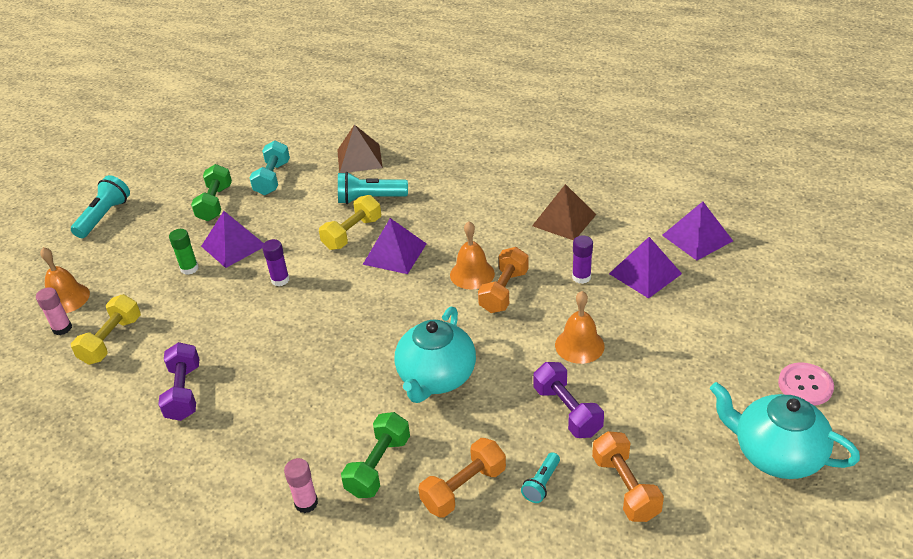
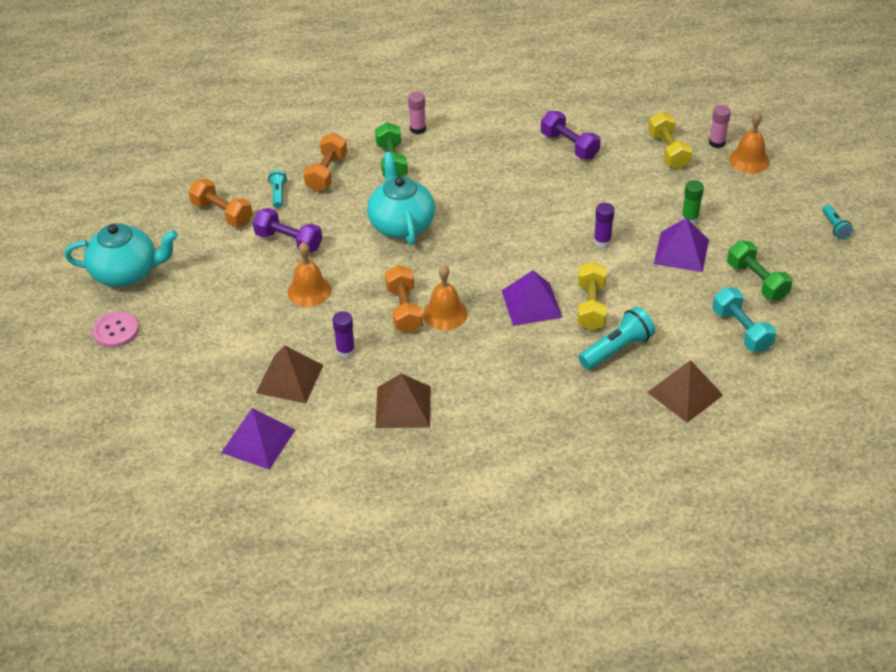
camera: 145 degrees right, 5 degrees up
turquoise flashlight [71,175,130,238] -> turquoise flashlight [822,205,853,239], size x0.57
purple pyramid [609,237,682,299] -> brown pyramid [256,346,323,403]

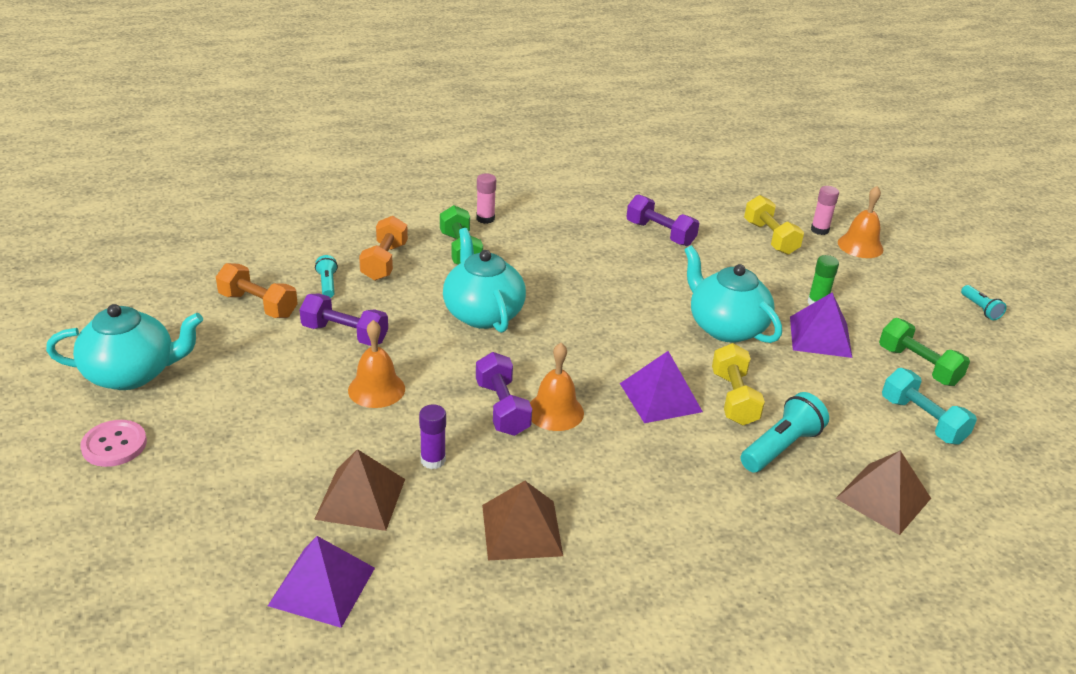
camera: 10 degrees left, 10 degrees down
orange dumbbell [385,265,423,333] -> purple dumbbell [476,352,532,436]
purple glue stick [594,203,615,247] -> turquoise teapot [684,245,782,343]

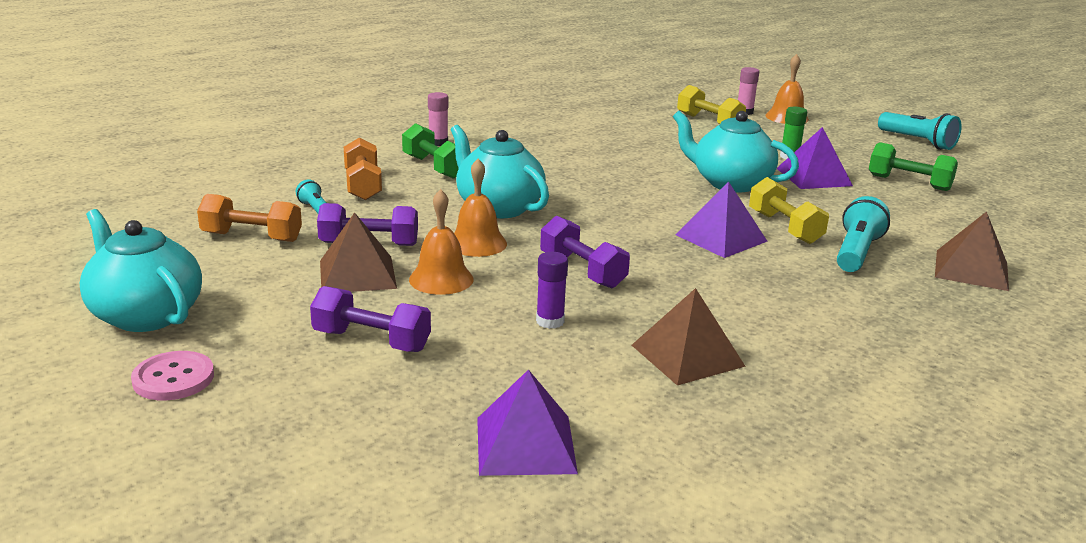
camera: 20 degrees left, 10 degrees down
turquoise teapot [46,304,203,390] -> turquoise teapot turned 105 degrees counterclockwise [80,209,202,332]
brown pyramid [314,449,405,531] -> brown pyramid moved to [320,212,397,292]
orange bell [530,343,584,431] -> orange bell moved to [454,159,507,257]
purple dumbbell [626,194,699,246] -> purple dumbbell moved to [310,286,431,352]
turquoise dumbbell [882,368,977,445] -> none
turquoise flashlight [961,285,1007,320] -> turquoise flashlight [878,112,962,150], size x1.75

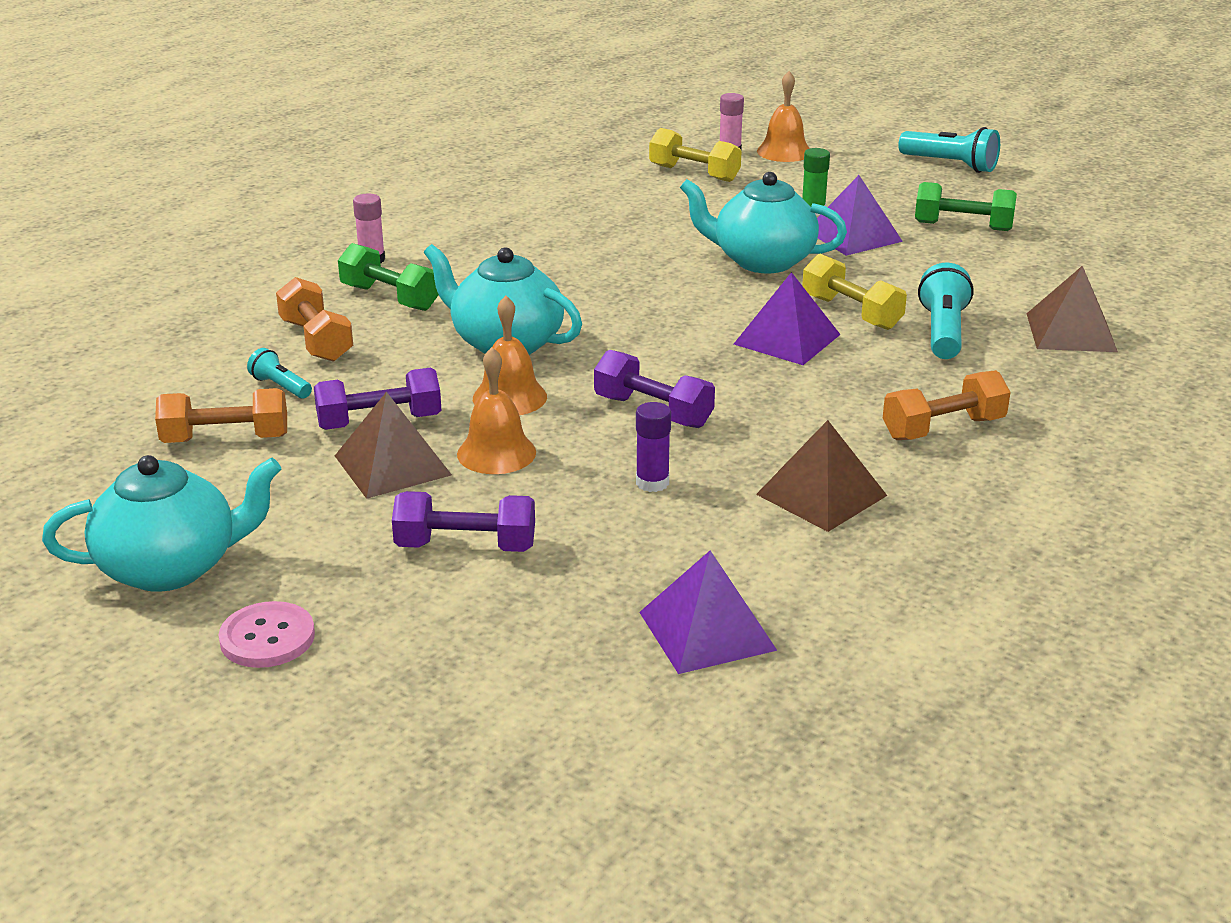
camera: 15 degrees left, 5 degrees up
turquoise teapot [80,209,202,332] -> turquoise teapot turned 135 degrees clockwise [42,455,281,592]
none -> orange dumbbell [883,370,1010,440]

